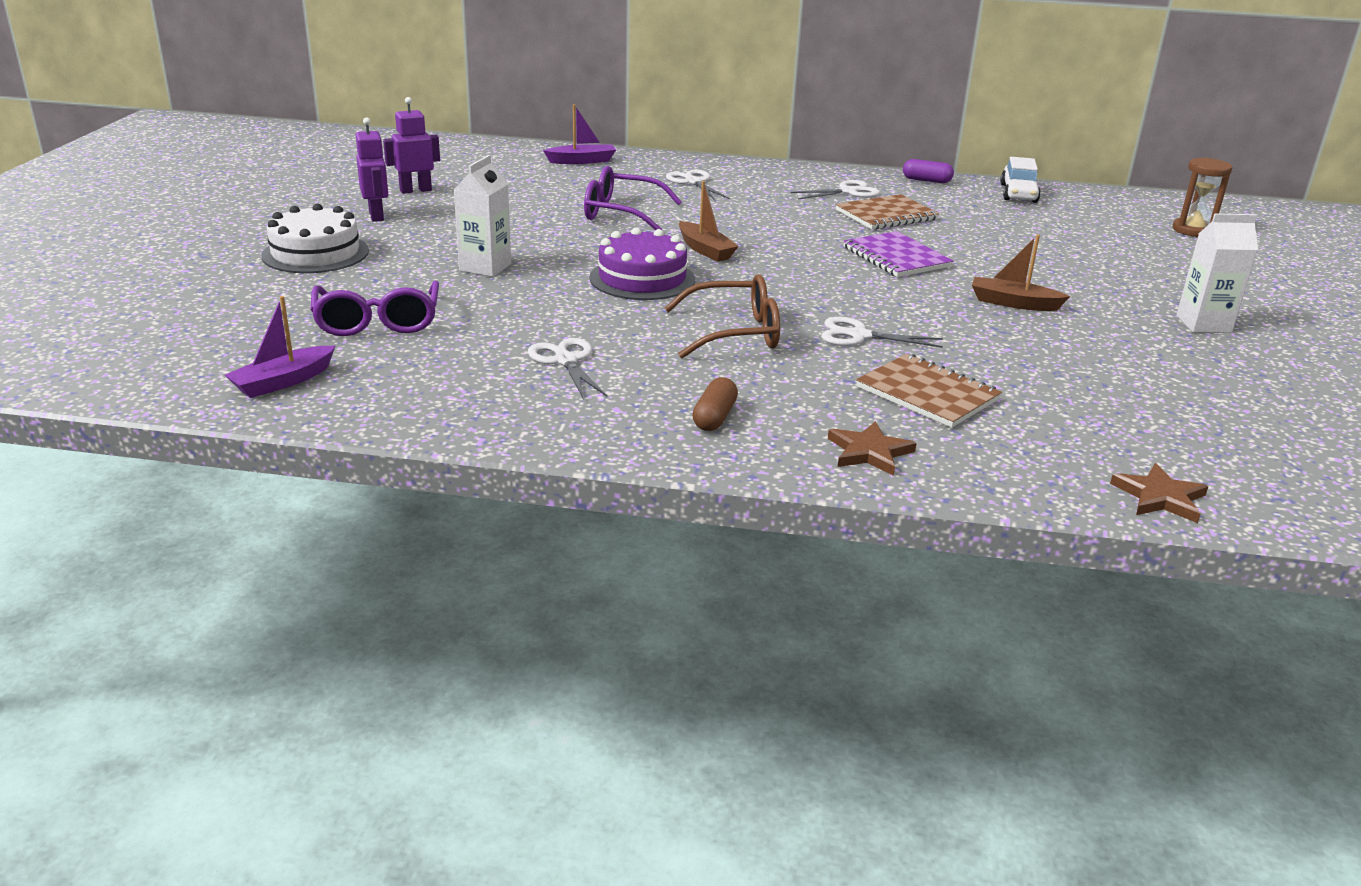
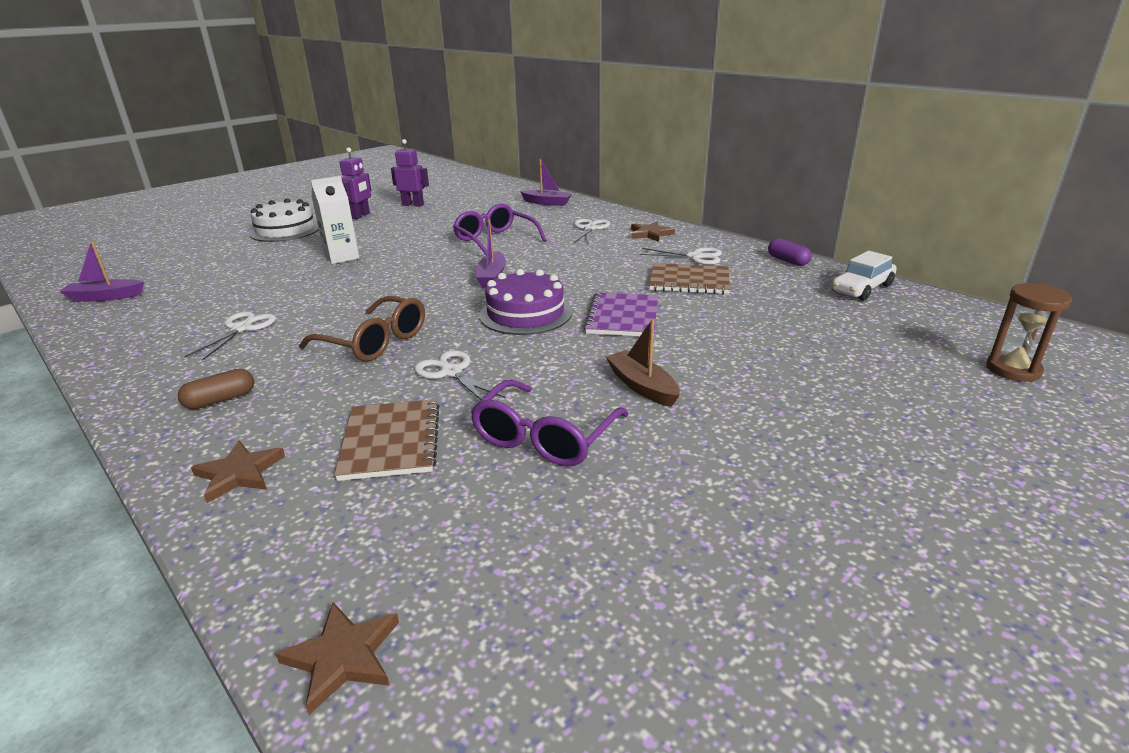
camera: 40 degrees right, 0 degrees up
purple glasses [311,281,439,336] -> purple glasses moved to [470,379,629,466]
purple cake [589,228,695,300] -> purple cake moved to [479,269,572,335]
brown boat [679,181,739,262] -> purple boat [475,219,506,287]
white carton [1176,213,1258,333] -> none
none -> brown star [631,221,675,242]

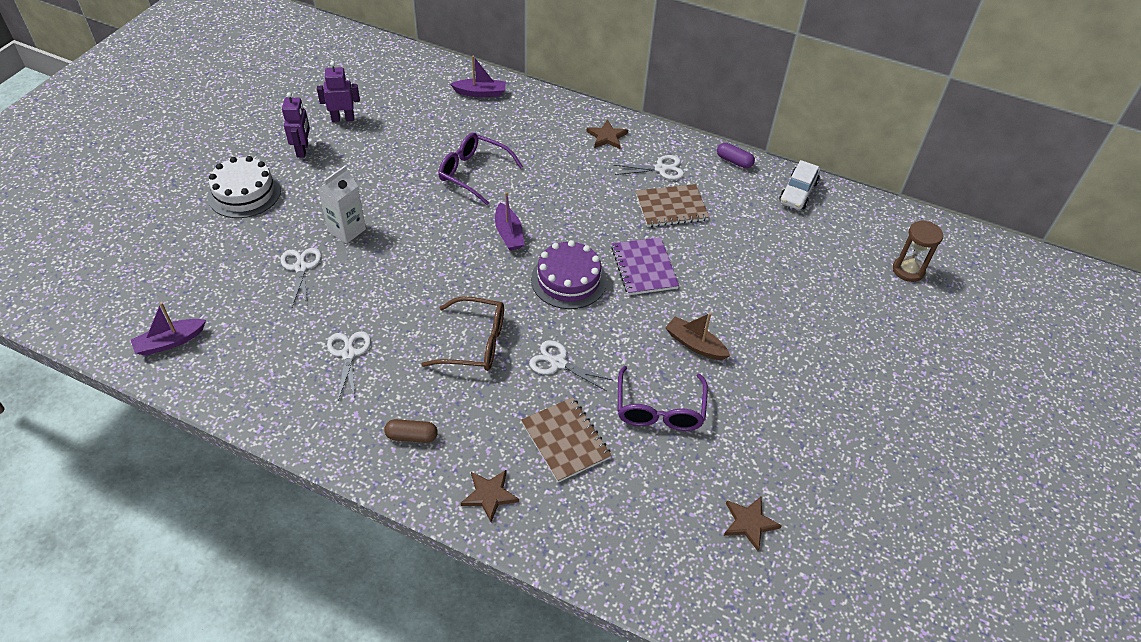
camera: 25 degrees left, 20 degrees up
brown capsule [178,369,254,409] -> brown capsule turned 60 degrees clockwise [384,419,438,443]
brown star [276,602,399,715] -> brown star moved to [724,497,782,551]
white scissors [574,219,610,243] -> white scissors moved to [280,248,322,307]

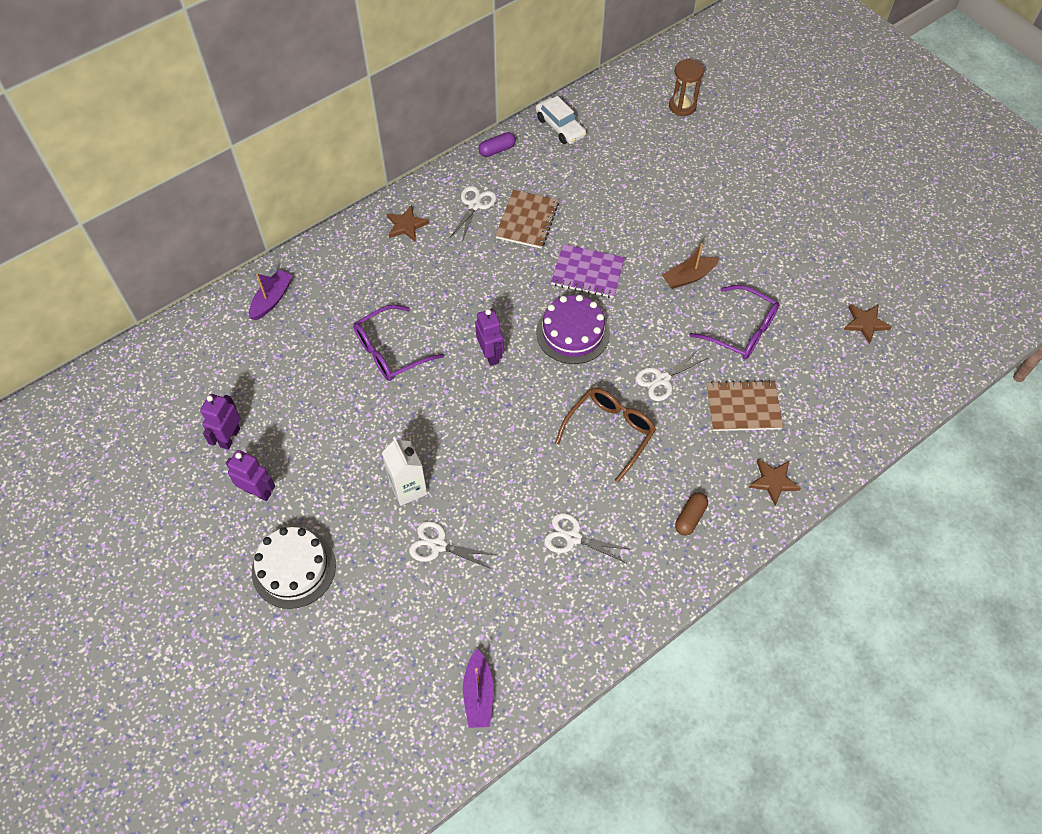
camera: 60 degrees left, 10 degrees up
purple boat [495,192,525,251] -> purple robot [475,309,504,366]

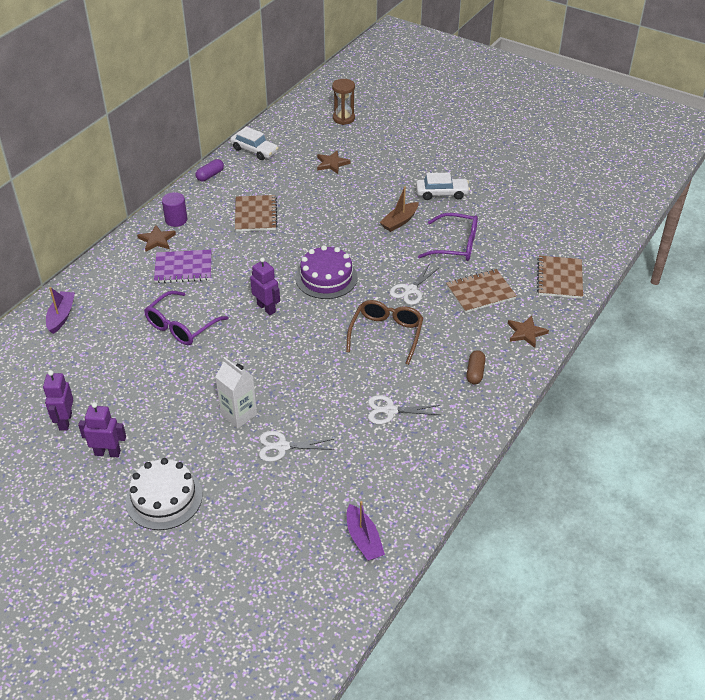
camera: 20 degrees left, 15 degrees down
white scissors [450,186,496,242] -> none
purple notebook [551,244,625,298] -> purple notebook moved to [154,250,211,283]
brown star [844,304,892,344] -> brown star moved to [317,150,350,174]
none -> purple cylinder [162,192,187,227]
none -> white car [416,173,470,200]
none -> brown notebook [537,255,583,299]

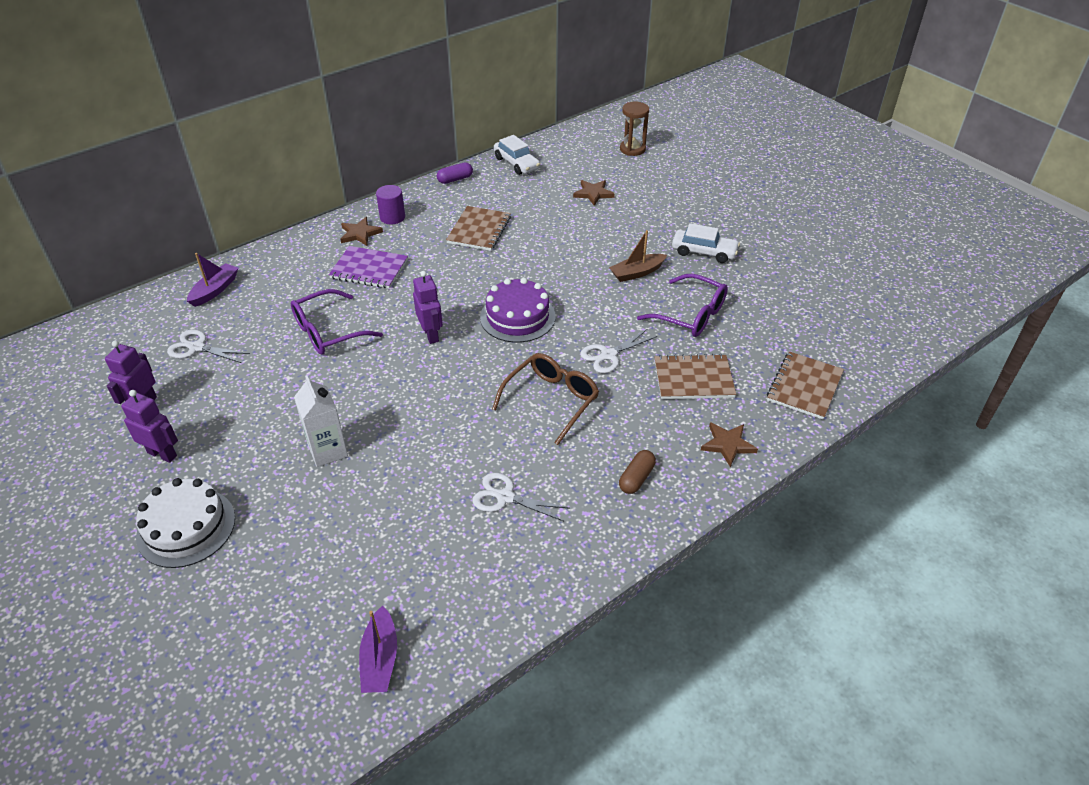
camera: 20 degrees right, 0 degrees up
white scissors [259,431,334,462] -> white scissors moved to [167,329,250,363]

